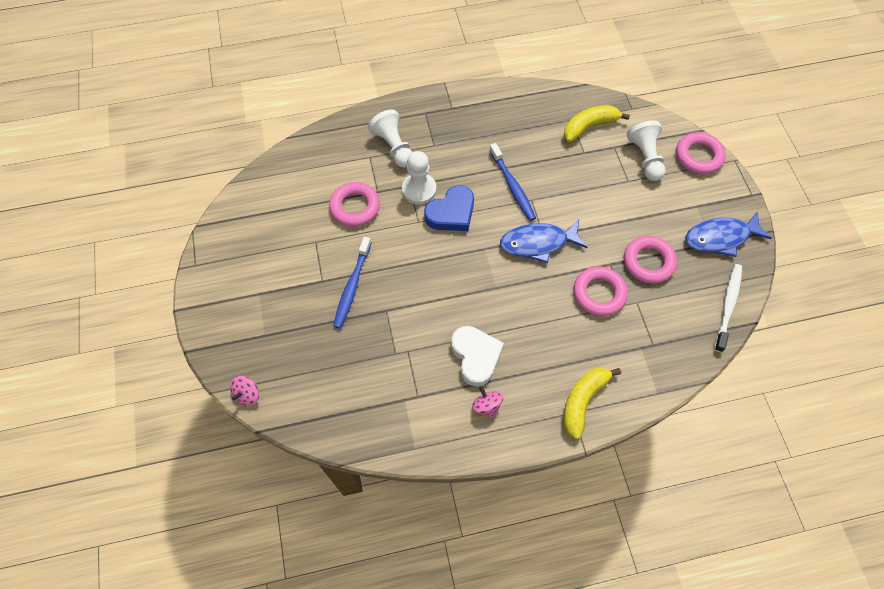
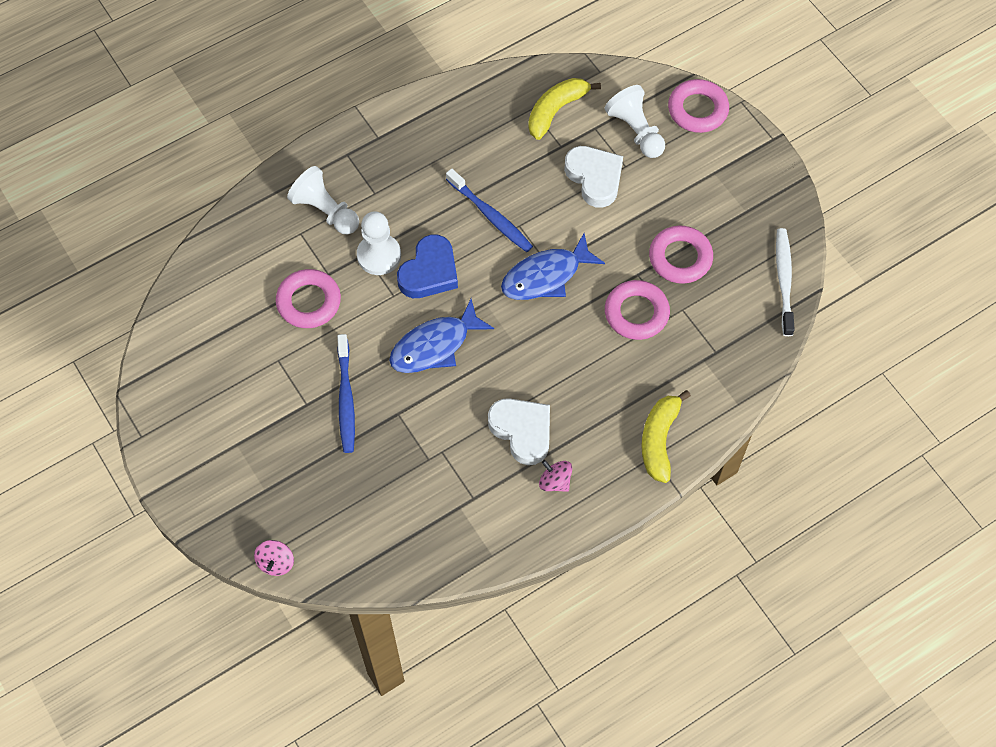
camera: 20 degrees left, 0 degrees up
blue fish [685,211,772,257] -> blue fish moved to [389,299,494,373]
none -> white heart [564,146,623,208]

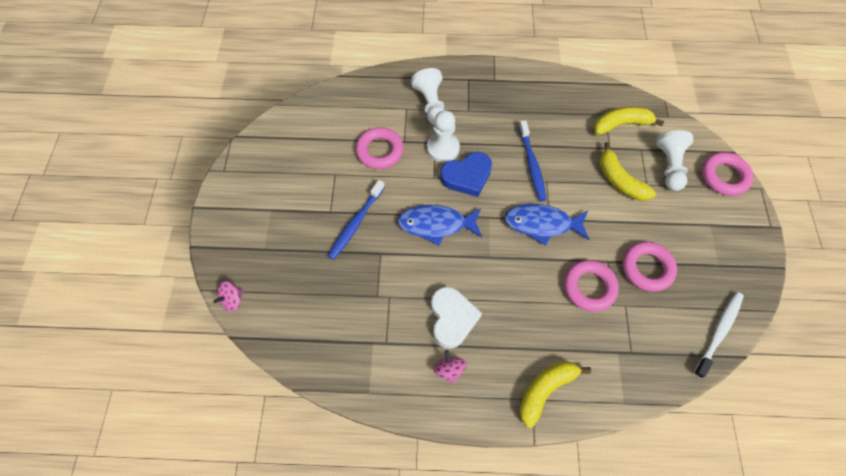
camera: 35 degrees right, 0 degrees up
white heart [564,146,623,208] -> yellow banana [599,142,656,201]

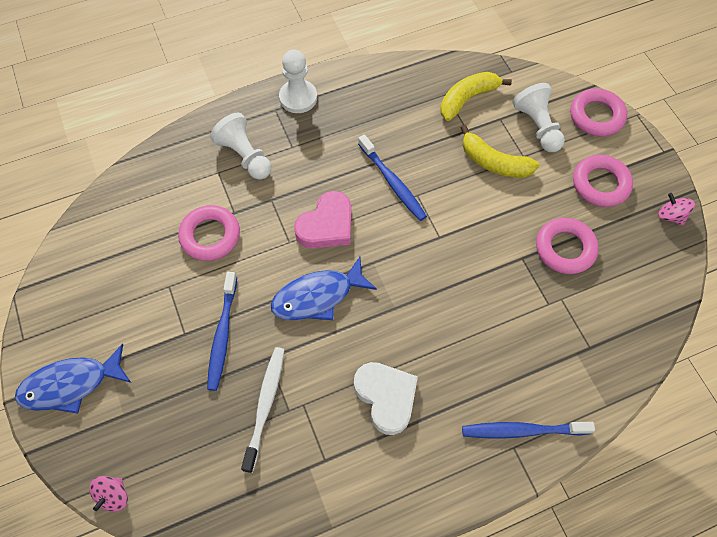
camera: 25 degrees left, 0 degrees up
white pawn [427,110,460,162] -> white pawn moved to [279,50,317,113]
pink spinning top [434,350,467,384] -> pink spinning top moved to [658,193,695,225]
blue heart [440,152,492,197] -> pink heart [294,191,351,248]
blue fish [504,204,589,245] -> blue fish moved to [15,344,131,414]
yellow banana [520,361,591,428] -> blue toothbrush [462,422,595,439]
pink ring [564,260,619,312] -> pink ring moved to [573,155,633,207]
white toothbrush [694,292,744,378] -> white toothbrush moved to [241,347,285,473]

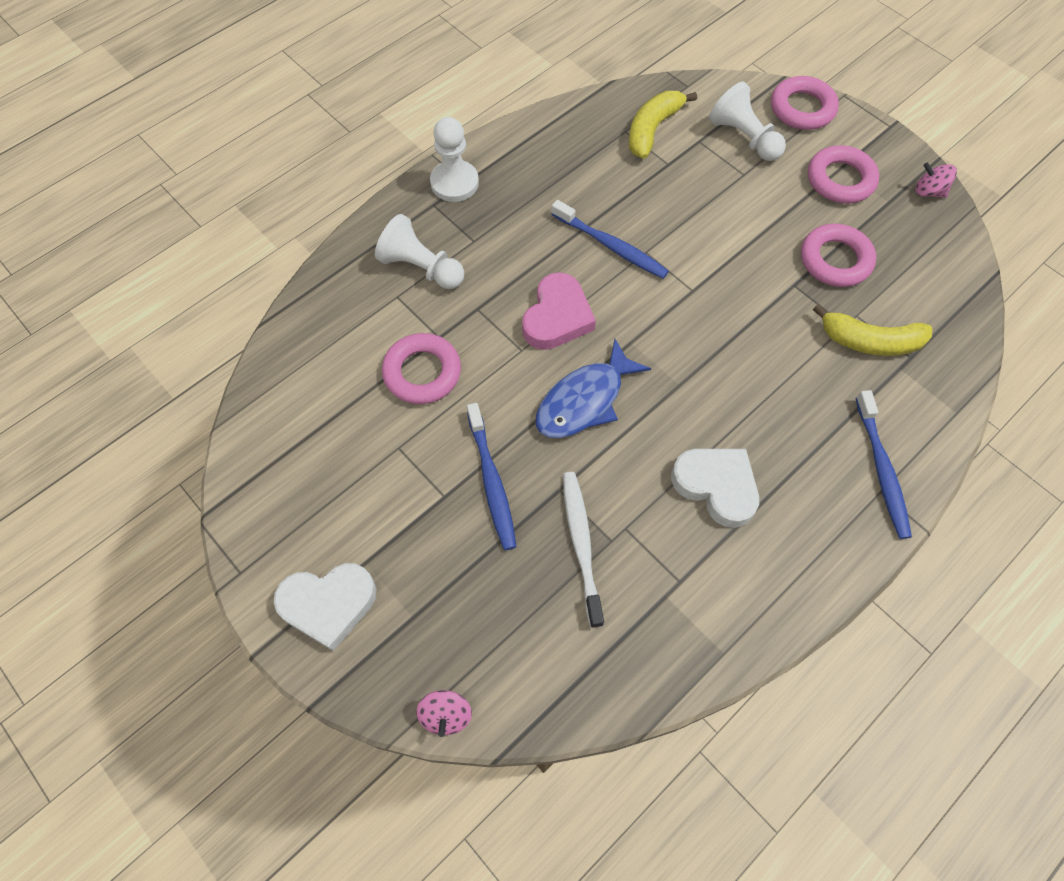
camera: 20 degrees left, 0 degrees up
blue fish [15,344,131,414] -> white heart [274,563,376,651]
yellow banana [460,125,539,178] -> yellow banana moved to [813,304,933,356]
blue toothbrush [462,422,595,439] -> blue toothbrush turned 75 degrees counterclockwise [856,390,912,539]

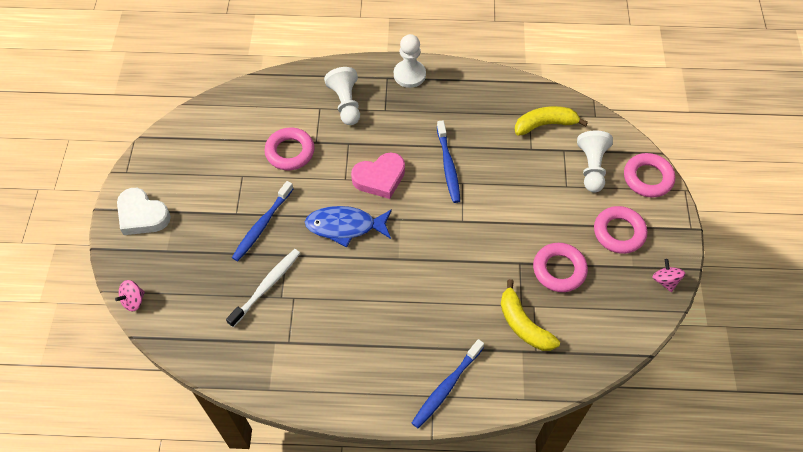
camera: 45 degrees right, 5 degrees down
white heart [671,449,759,528] -> none

